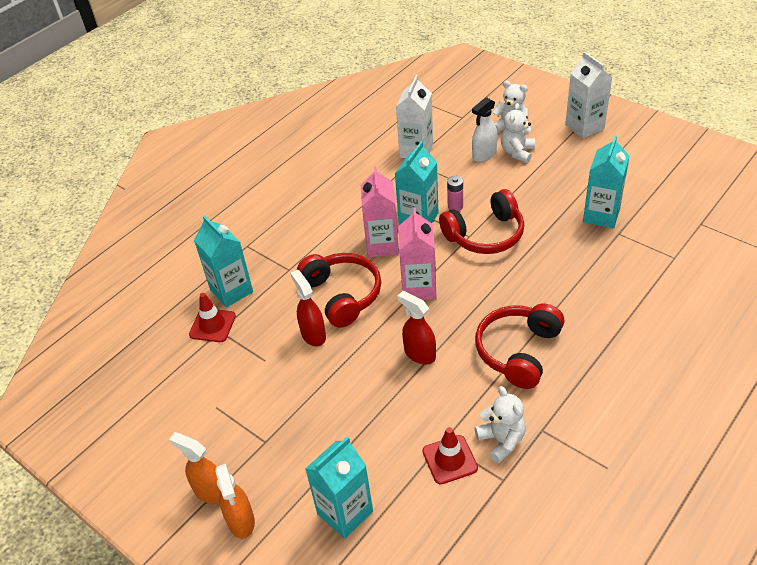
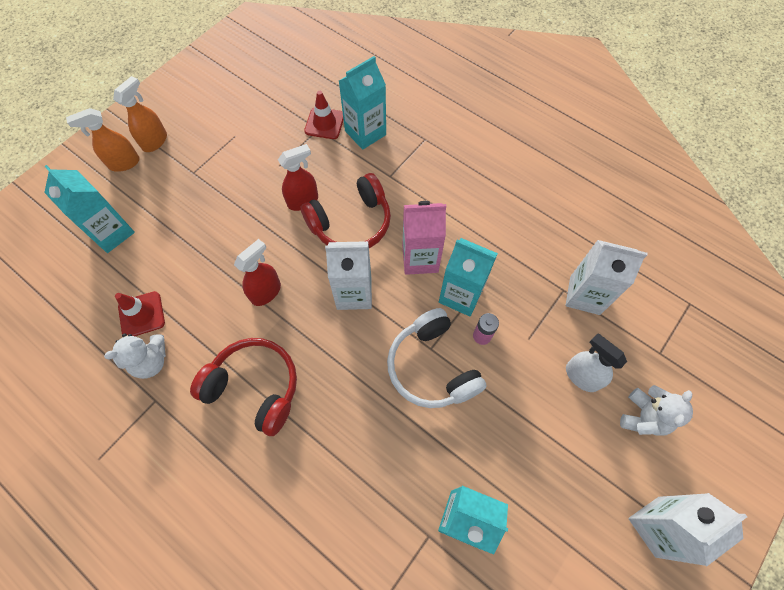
camera: 85 degrees right, 20 degrees up
pink carton [398,208,436,300] -> white carton [325,241,372,310]
red headphones [439,189,524,254] -> white headphones [387,308,487,408]
white teddy bear [501,103,535,163] -> none

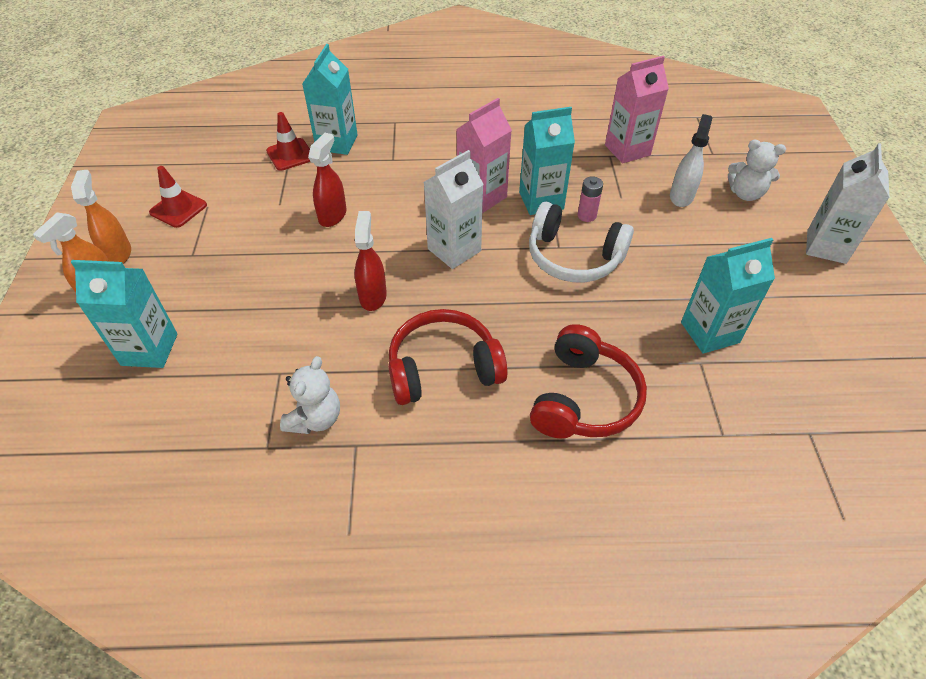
camera: 40 degrees left, 15 degrees down
red traffic cone [115,291,165,336] -> red traffic cone moved to [149,166,207,228]
red headphones [301,173,391,248] -> red headphones moved to [530,324,647,438]
white carton [565,240,648,315] -> pink carton [605,56,669,164]
white spray bottle [566,334,627,392] -> white spray bottle turned 105 degrees clockwise [670,114,712,207]
white teddy bear [620,385,693,436] -> white teddy bear turned 120 degrees clockwise [728,140,786,201]

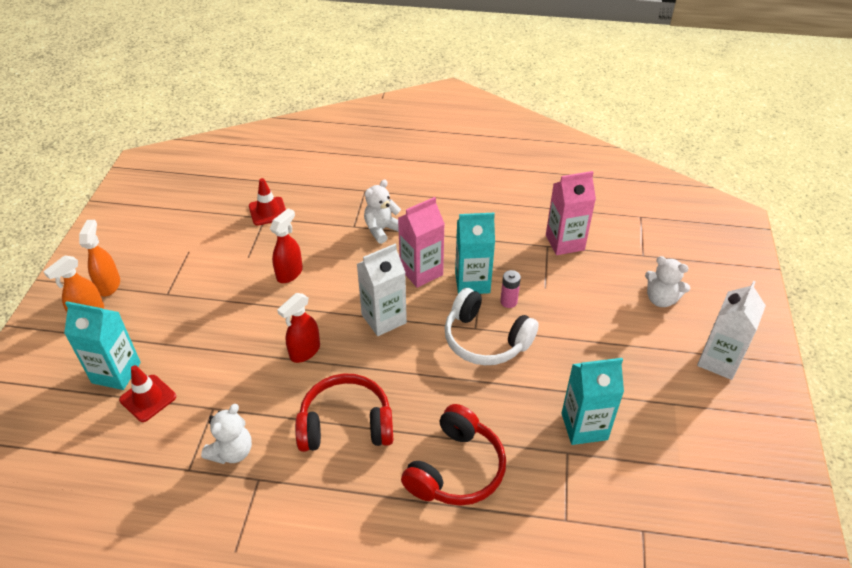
camera: 10 degrees right, 5 degrees down
red traffic cone [149,166,207,228] -> red traffic cone moved to [119,365,176,422]
turquoise carton [302,44,358,155] -> none
red spray bottle [355,211,387,311] -> red spray bottle turned 150 degrees counterclockwise [277,293,320,363]
white spray bottle [670,114,712,207] -> none
none -> white teddy bear [364,180,401,244]

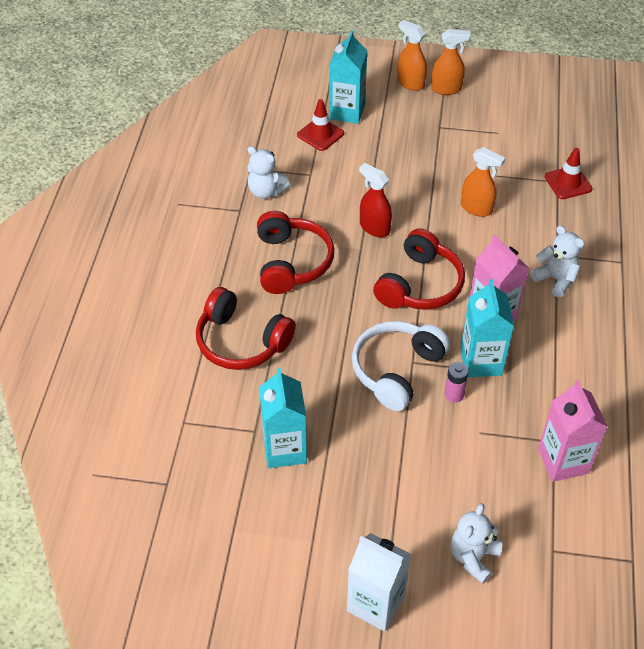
camera: 90 degrees right, 5 degrees up
red spray bottle [270,208,303,283] -> orange spray bottle [461,147,505,217]
white carton [357,244,407,336] -> red headphones [373,228,465,310]

